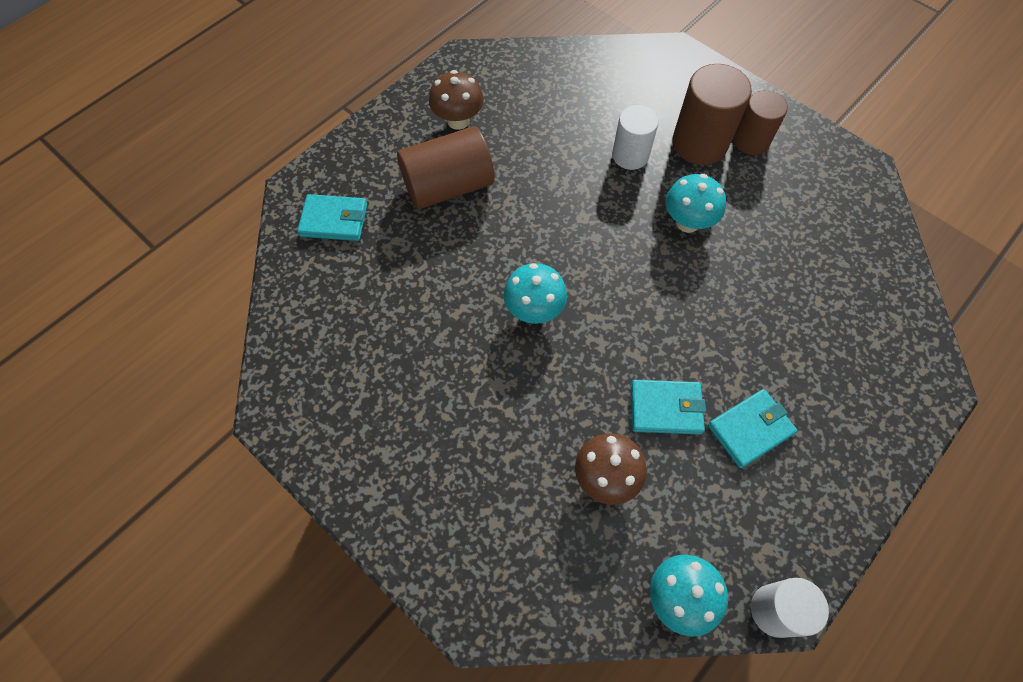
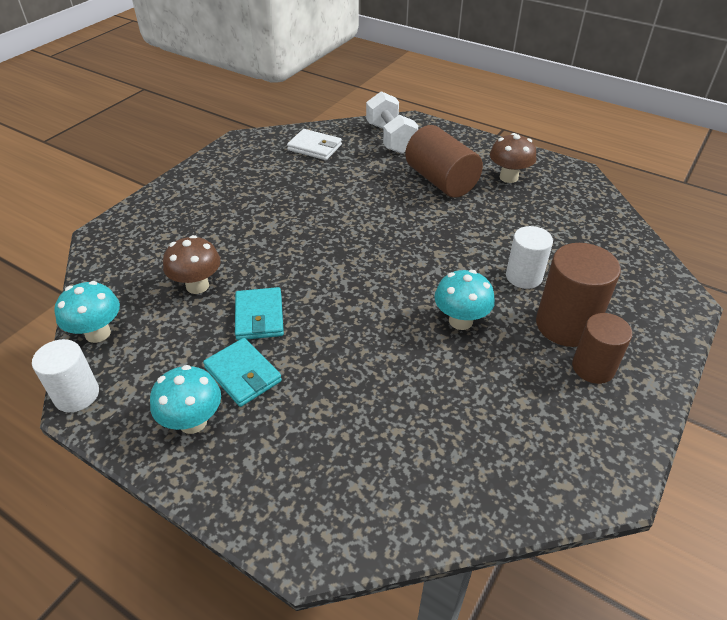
camera: 80 degrees right, 20 degrees down
turquoise wallet [297,194,367,241] -> white dumbbell [366,91,418,154]
turquoise mushroom [503,263,567,324] -> turquoise mushroom moved to [150,365,221,434]
none -> white wallet [287,129,342,160]

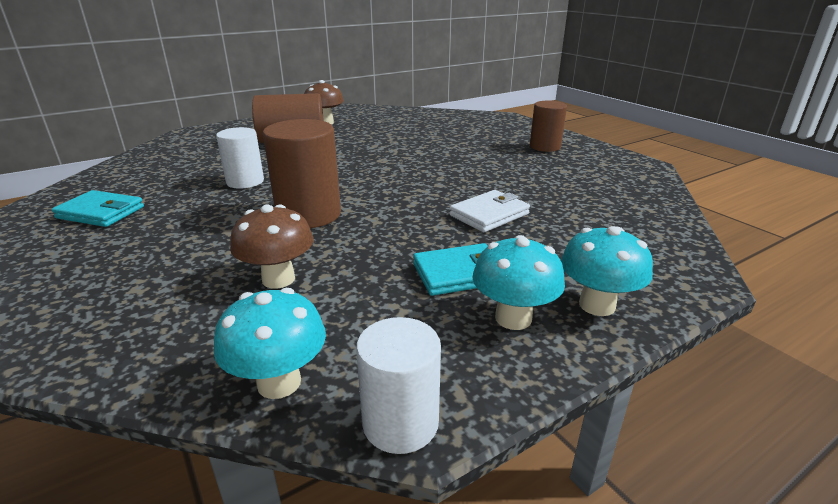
camera: 65 degrees left, 15 degrees down
turquoise wallet [235,287,284,340] -> turquoise wallet moved to [52,190,144,227]
white wallet [287,129,342,160] -> white wallet moved to [449,190,530,232]
white dumbbell [366,91,418,154] -> none
turquoise mushroom [434,270,495,330] -> turquoise mushroom moved to [561,226,653,316]
white cylinder [506,226,553,289] -> white cylinder moved to [216,127,264,189]
brown cylinder [536,243,621,347] -> brown cylinder moved to [263,119,341,228]

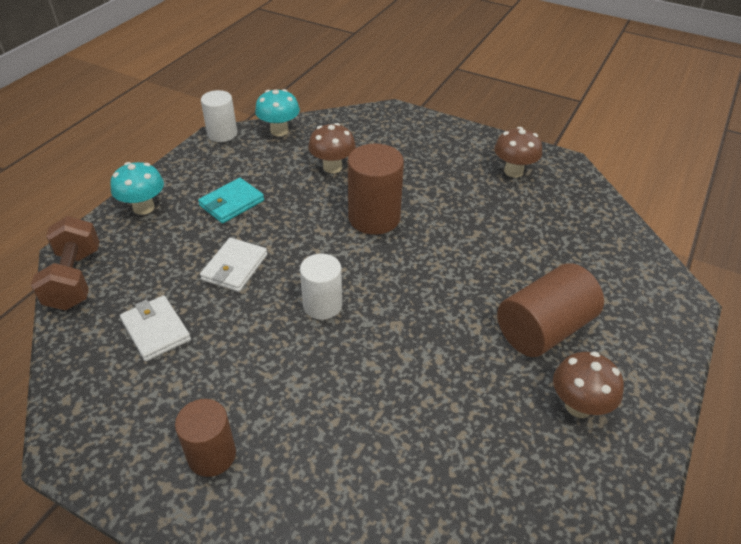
camera: 150 degrees right, 15 degrees up
turquoise wallet [52,190,144,227] -> brown mushroom [494,127,542,177]
white cylinder [216,127,264,189] -> white cylinder moved to [300,254,342,320]
turquoise mushroom [472,235,565,330] -> none
none -> brown dumbbell [31,216,100,310]
none -> white wallet [120,295,191,361]

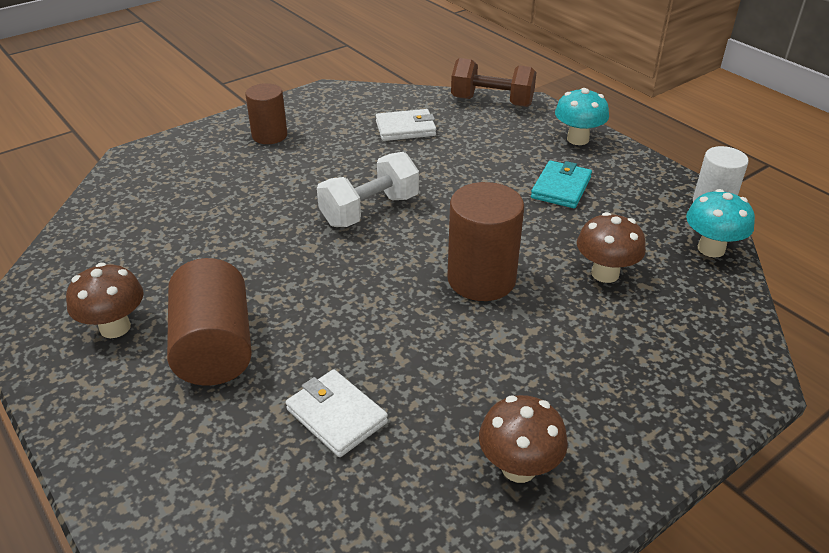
camera: 115 degrees right, 5 degrees down
turquoise wallet [198,178,264,224] -> turquoise wallet turned 45 degrees clockwise [531,160,592,208]
white wallet [200,238,267,292] -> white wallet moved to [286,369,388,457]
white cylinder [300,254,342,320] -> white dumbbell [317,152,419,227]

